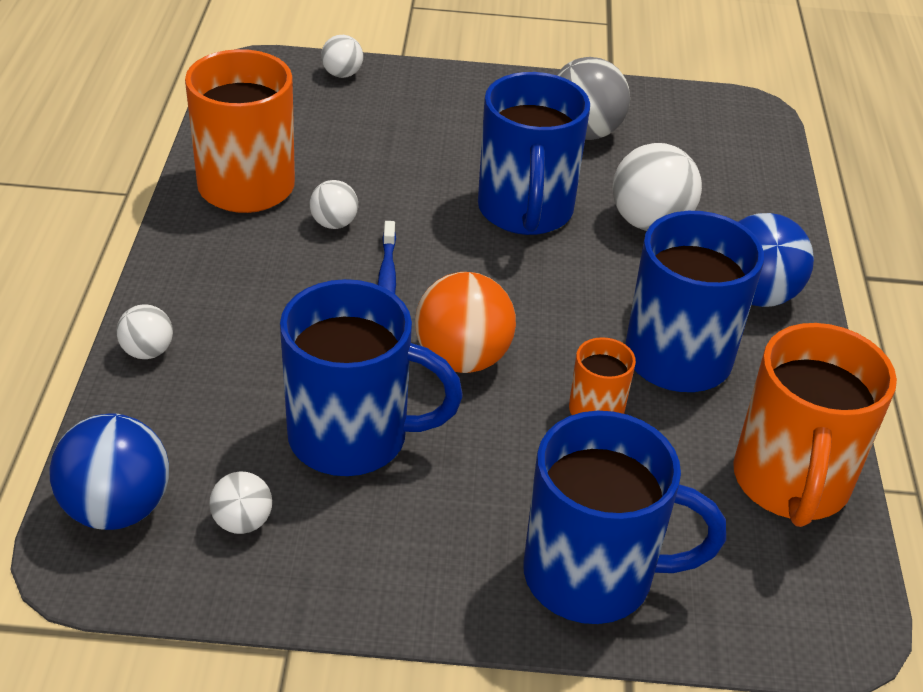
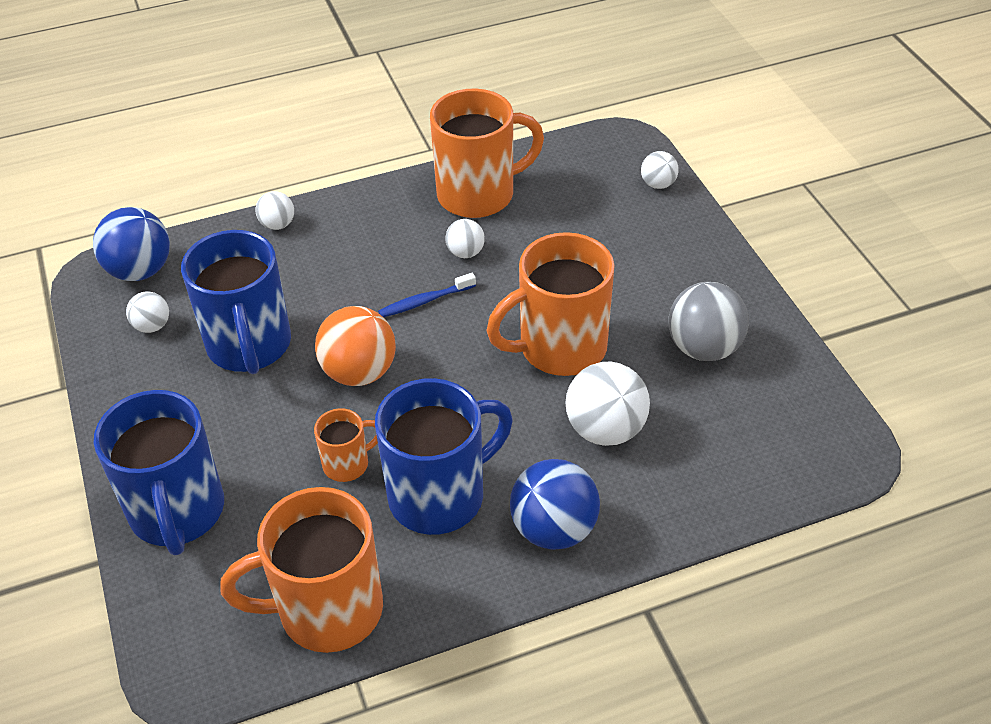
camera: 70 degrees right, 5 degrees up
blue mug [478,72,590,235] -> orange mug [486,232,615,376]

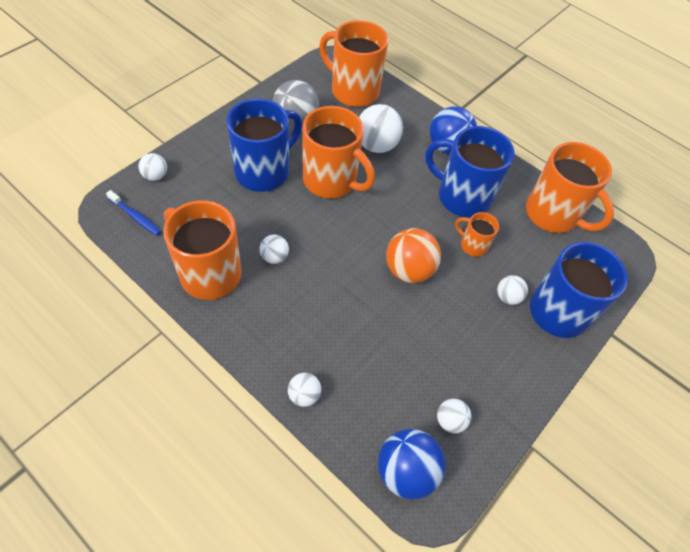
camera: 125 degrees left, 10 degrees up
blue mug [181,230,291,374] -> blue mug moved to [226,98,302,192]
blue toothbrush [378,273,476,317] -> blue toothbrush moved to [106,190,162,236]
none -> orange mug [319,20,388,107]
none -> white ball [497,275,528,305]

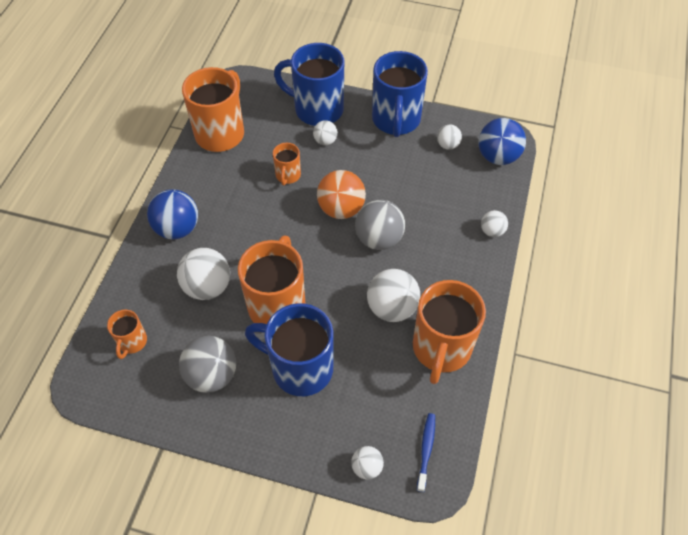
camera: 110 degrees left, 0 degrees up
white ball [259,235,289,264] -> white ball [367,269,420,322], size x1.84
orange mug [319,20,388,107] -> orange mug [107,310,147,359], size x0.49
blue mug [425,126,515,218] -> blue mug moved to [372,51,428,137]
none -> grey ball [355,200,405,250]

